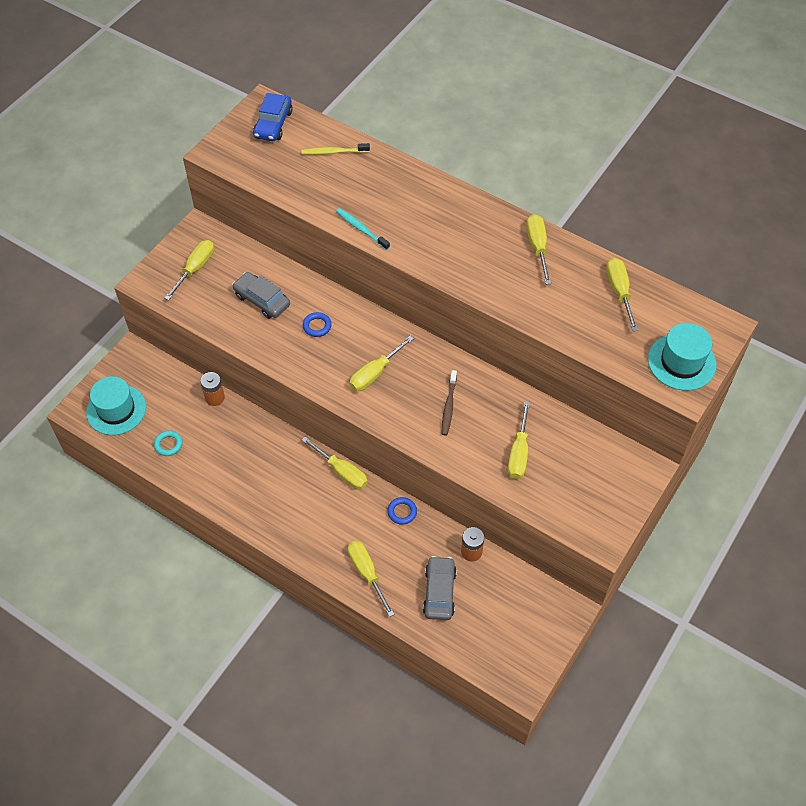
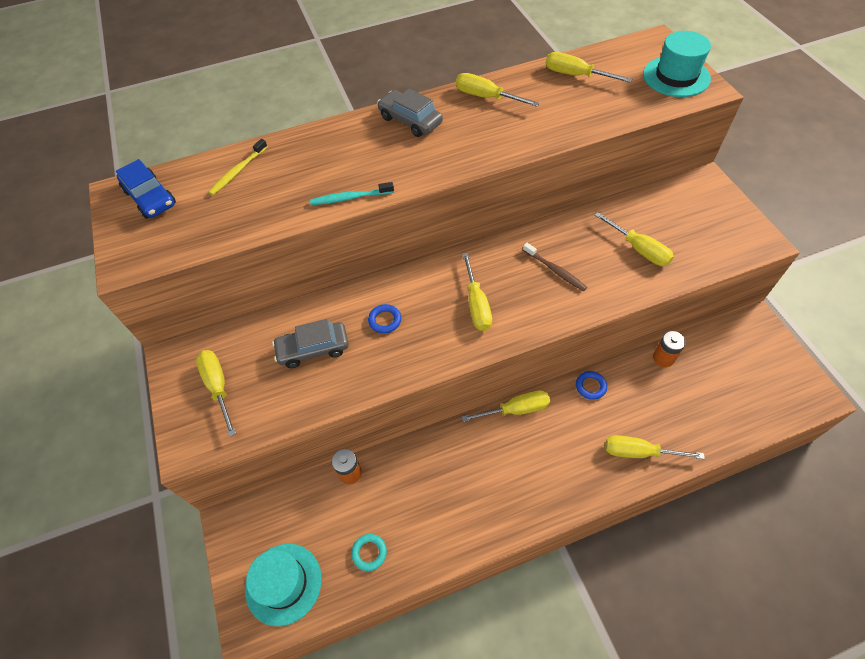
camera: 50 degrees left, 0 degrees up
grey car [423,556,457,620] -> grey car moved to [377,88,443,137]

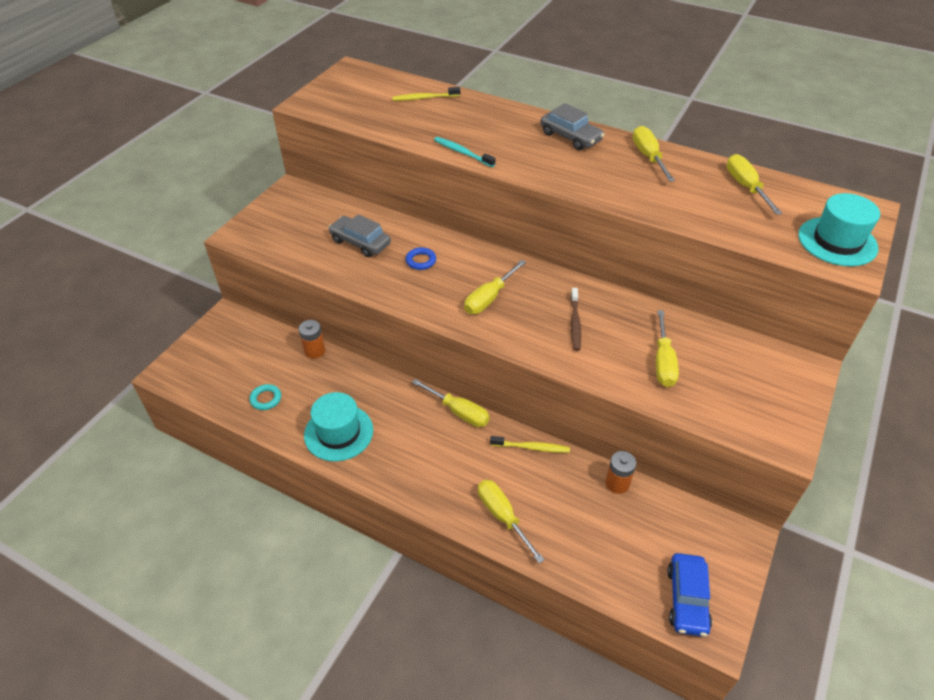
camera: 45 degrees right, 10 degrees down
blue car [116,159,176,219] -> blue car moved to [667,553,712,637]
yellow screwdriver [196,350,236,437] -> none
turquoise hat [245,544,322,626] -> turquoise hat moved to [304,392,373,462]
grey car [377,88,443,137] -> grey car turned 135 degrees clockwise [540,103,605,150]
blue ring [576,371,607,400] -> yellow toothbrush [490,436,570,453]

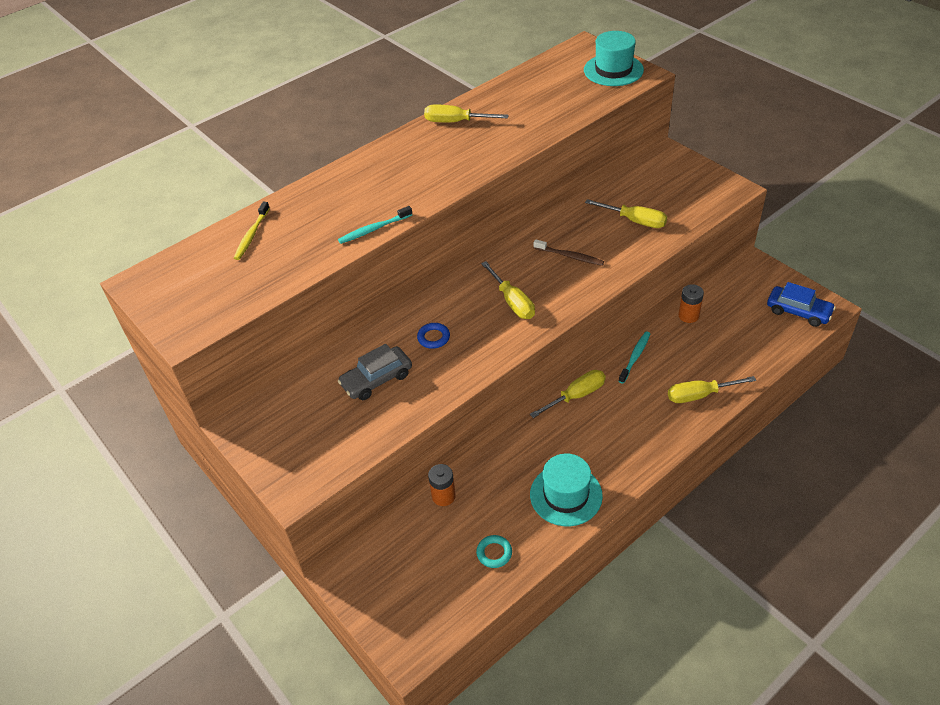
camera: 65 degrees left, 0 degrees up
yellow toothbrush [490,436,570,453] -> turquoise toothbrush [619,332,650,384]
grey car [540,103,605,150] -> none
yellow screwdriver [726,154,782,215] -> none

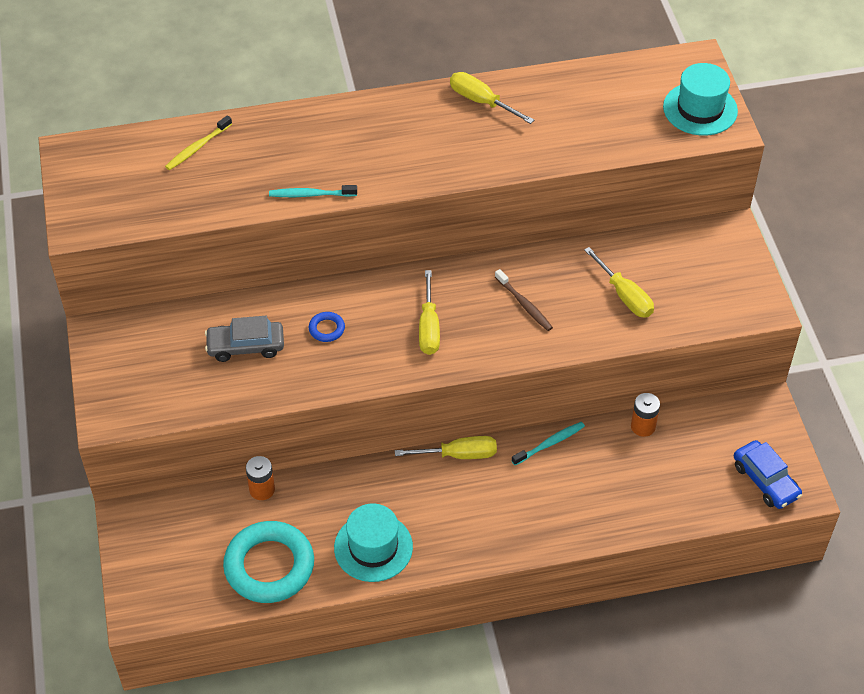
camera: 25 degrees right, 5 degrees up
turquoise ring [476,535,512,568] -> turquoise ring [223,521,314,603], size x2.40
yellow screwdriver [668,376,756,403] -> none

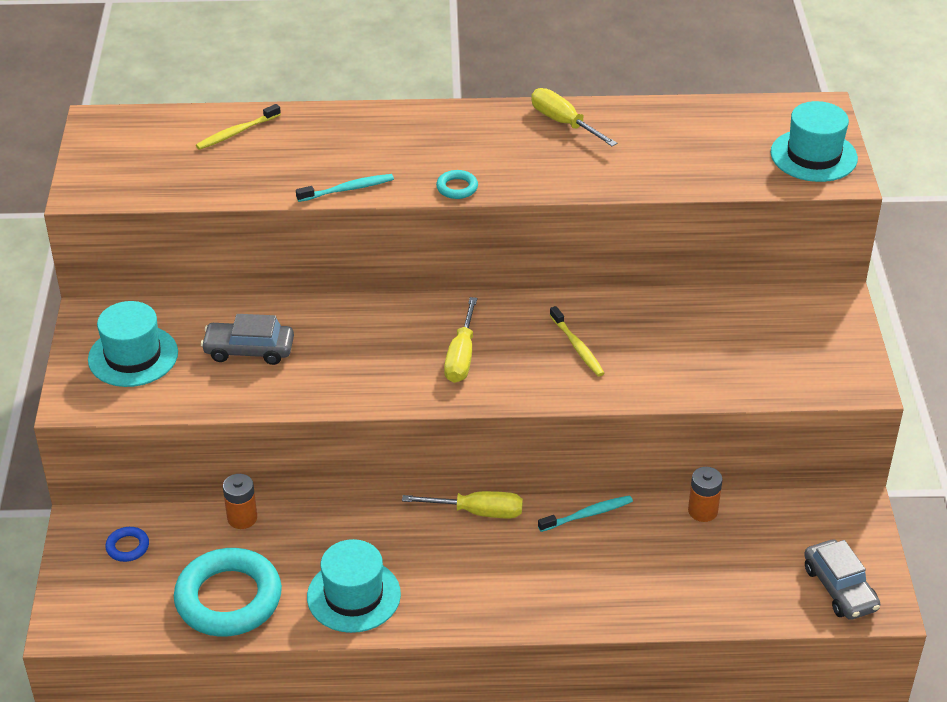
camera: 10 degrees right, 10 degrees down
turquoise toothbrush [269,185,357,197] -> turquoise toothbrush turned 150 degrees clockwise [296,174,394,202]
blue ring [309,312,345,342] -> blue ring moved to [105,527,149,562]
brown toothbrush [495,269,553,331] -> yellow toothbrush [550,306,605,377]
yellow screwdriver [584,247,654,318] -> none
blue car [734,440,802,509] -> grey car [804,539,880,620]
none -> turquoise hat [88,301,178,387]
none -> turquoise ring [436,170,478,199]

